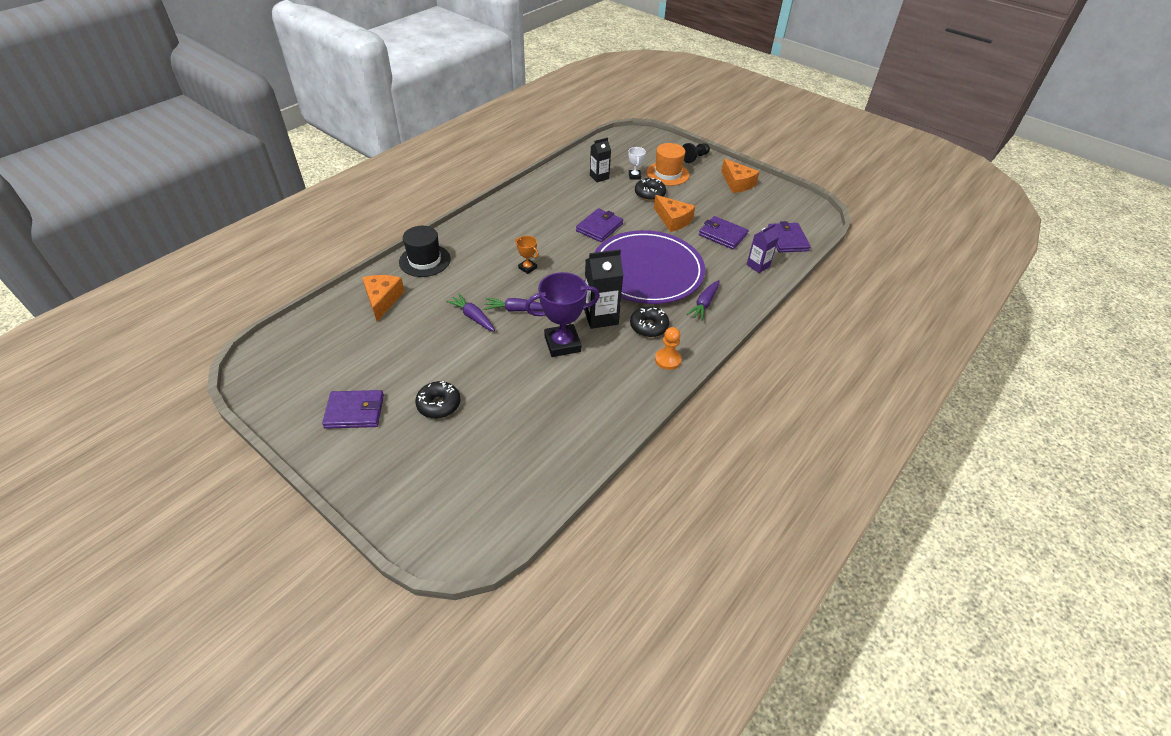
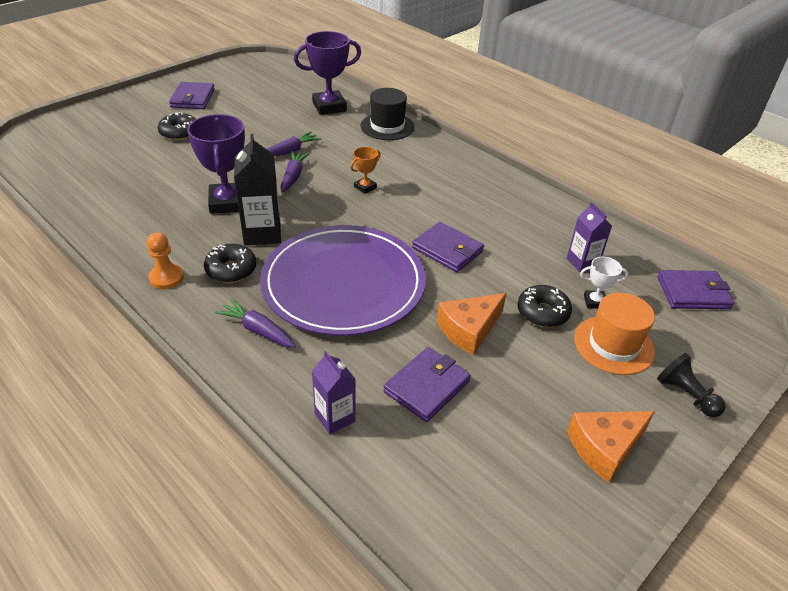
camera: 95 degrees right, 5 degrees down
orange cheese [362,275,405,321] -> purple trophy [294,31,361,115]
black carton [590,137,611,182] -> purple carton [567,202,612,272]
purple wallet [768,221,811,253] -> purple wallet moved to [657,270,734,310]

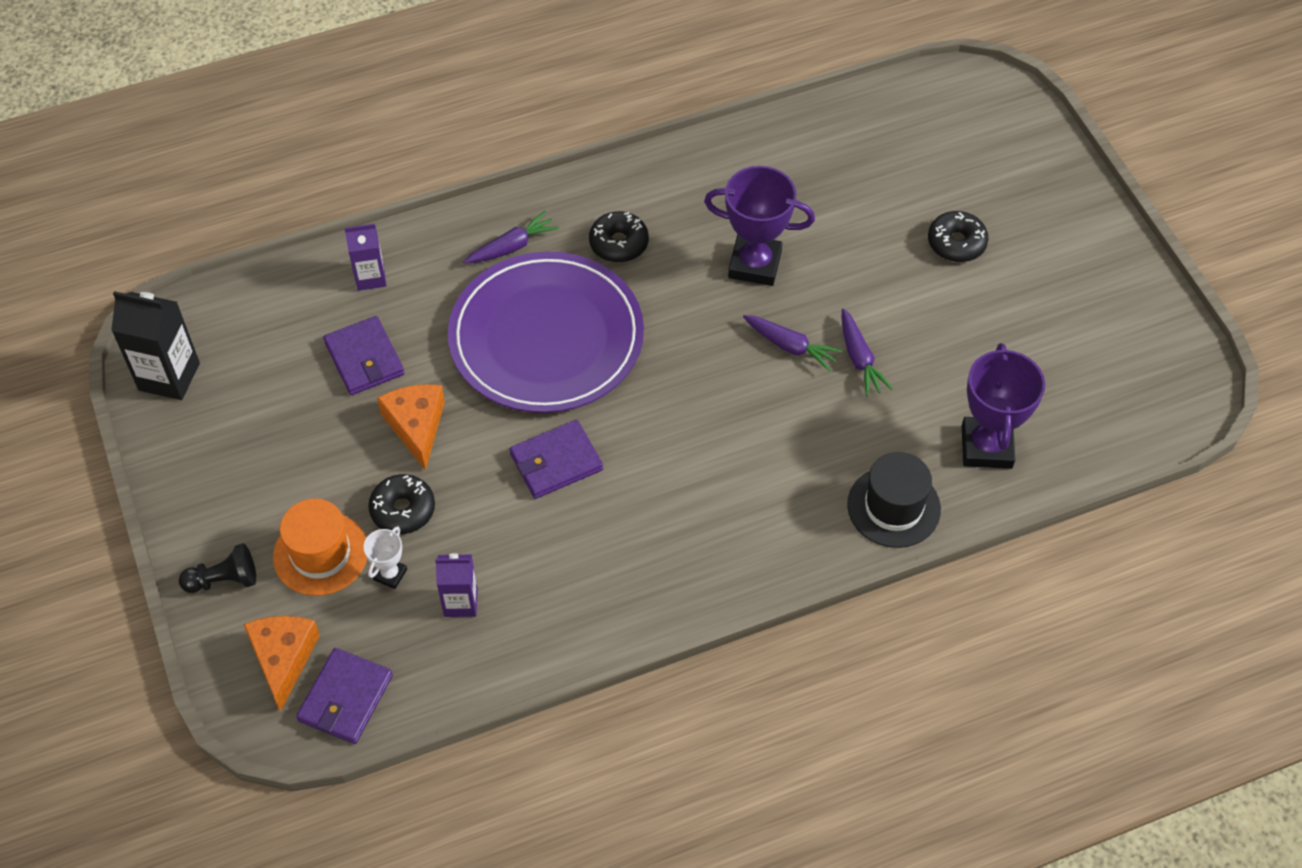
camera: 115 degrees right, 15 degrees up
orange pawn [147,232,184,289] -> none
purple wallet [169,82,215,109] -> none
black carton [234,134,281,245] -> black carton moved to [111,291,200,400]
orange trophy [350,147,381,194] -> none
orange cheese [567,411,655,482] -> orange cheese moved to [243,616,320,712]

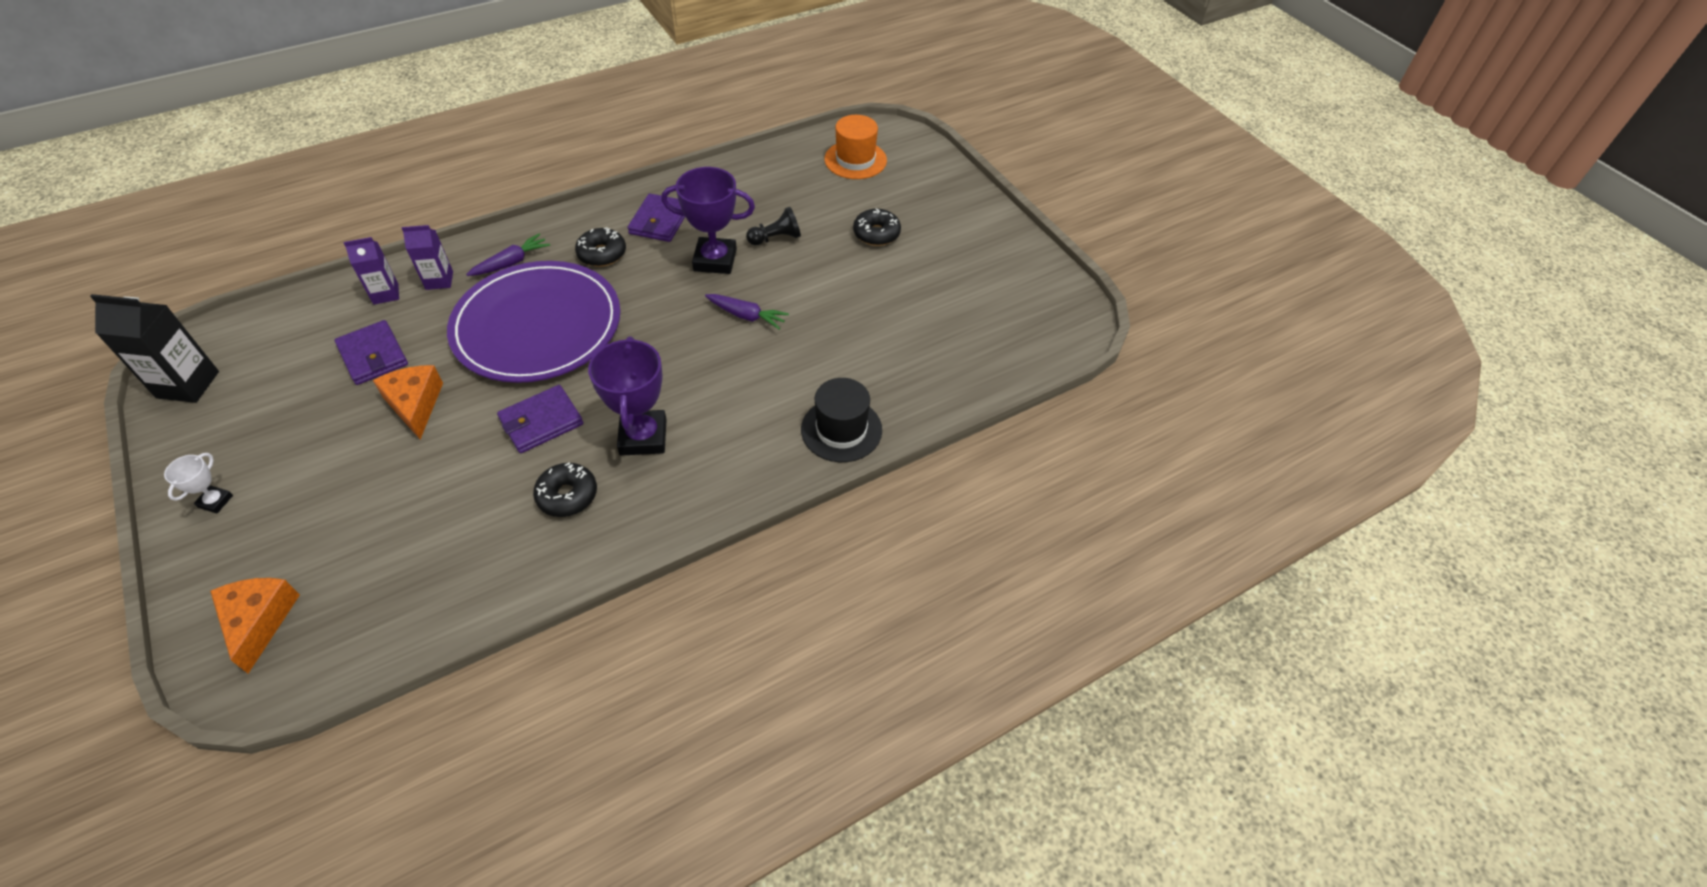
camera: 10 degrees left, 5 degrees down
black pawn [179,543,256,593] -> black pawn moved to [746,207,801,245]
orange hat [273,499,367,596] -> orange hat moved to [824,115,887,179]
purple wallet [296,648,393,744] -> purple wallet moved to [627,193,685,242]
white trophy [364,526,407,589] -> white trophy moved to [164,453,233,514]
black donut [368,474,435,534] -> black donut moved to [533,462,597,517]
purple carton [435,553,478,617] -> purple carton moved to [402,225,453,290]
purple carrot [841,308,893,397] -> none
purple trophy [962,343,1045,469] -> purple trophy moved to [588,336,667,456]

